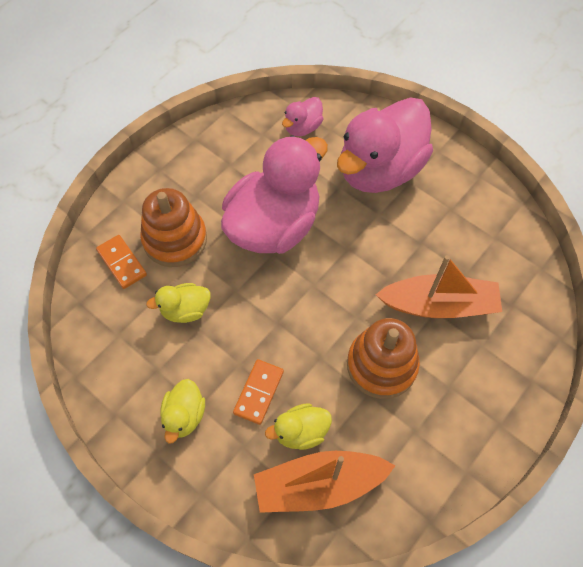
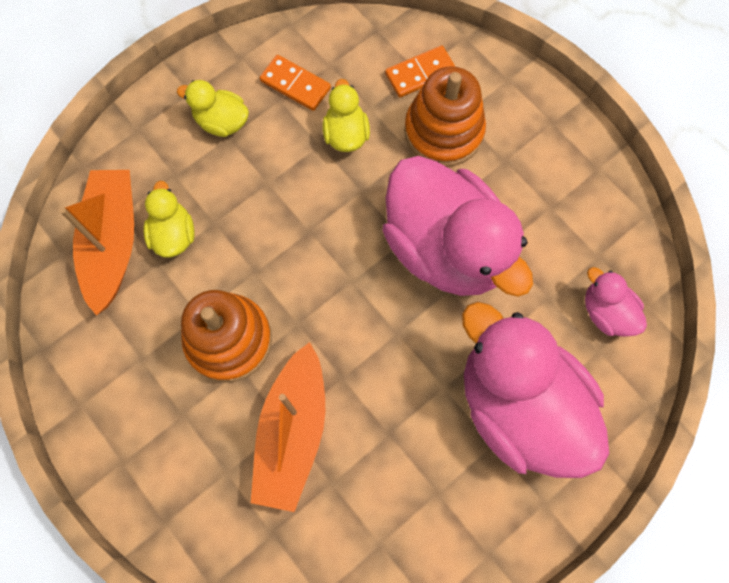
camera: 100 degrees right, 10 degrees up
orange domino [233,359,284,425] -> orange domino moved to [260,55,331,111]

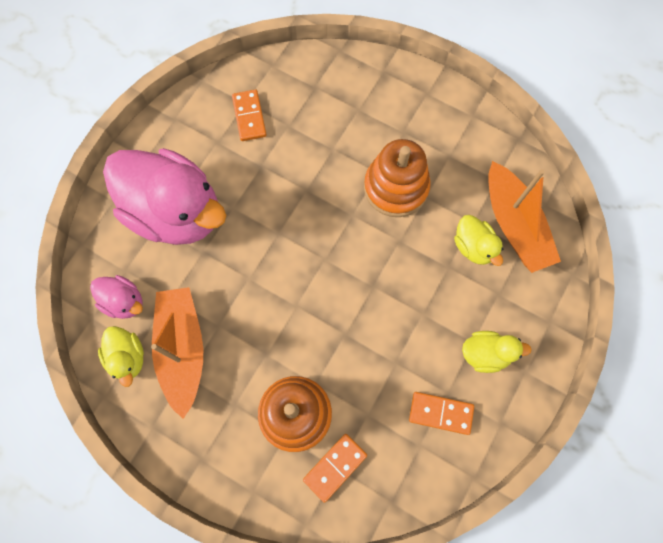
camera: 160 degrees right, 0 degrees up
orange boat [251,342,325,512] -> orange boat moved to [151,287,203,419]
yellow duck [322,79,370,152] -> yellow duck moved to [98,326,144,387]
pink duck [382,156,533,297] -> none
none -> orange domino [232,89,267,141]

